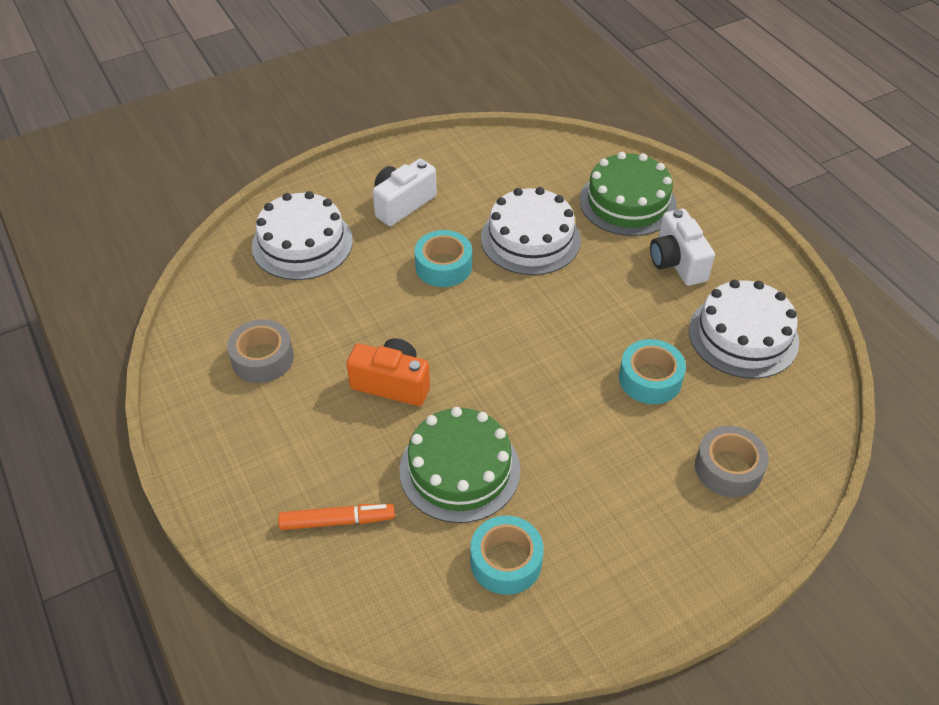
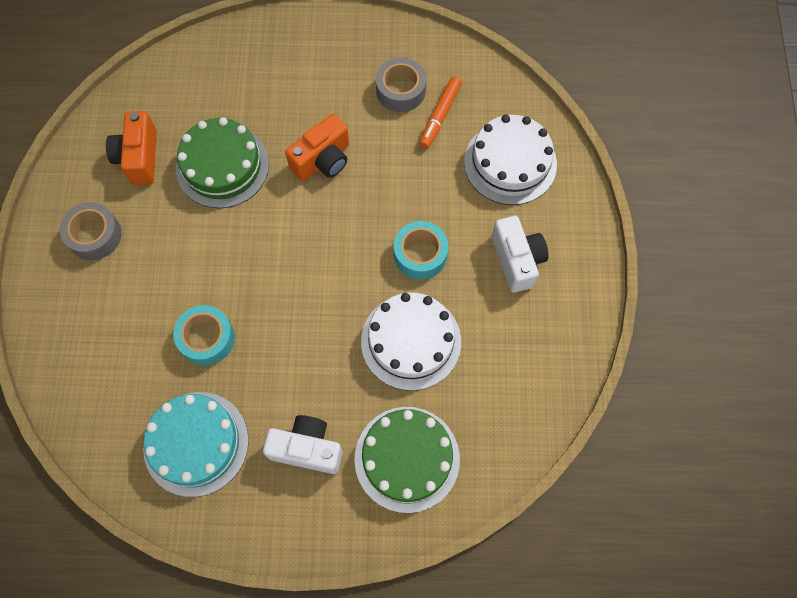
camera: 120 degrees right, 20 degrees up
orange marker [278,504,395,530] -> orange marker moved to [419,77,462,149]
turquoise tape [470,516,544,595] -> orange camera [106,111,157,185]
white cake [689,280,799,379] -> turquoise cake [143,392,249,497]
grey tape [695,426,769,497] -> grey tape moved to [60,202,122,260]

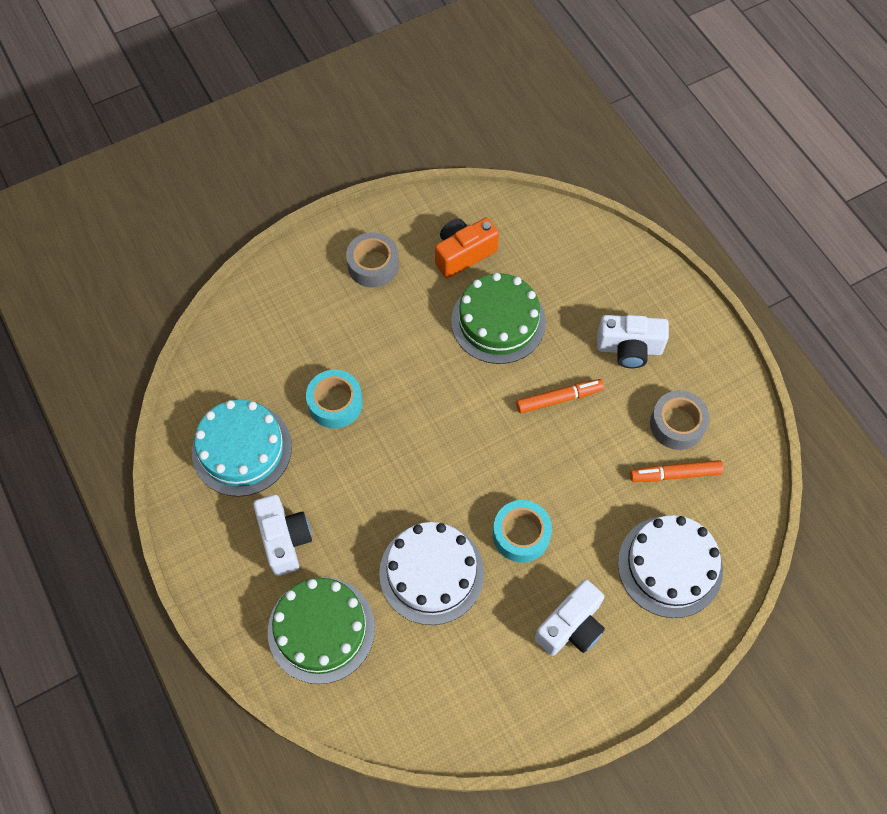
camera: 60 degrees right, 5 degrees down
orange camera [285,114,349,181] -> orange marker [516,379,604,413]
none -> white camera [597,315,669,368]

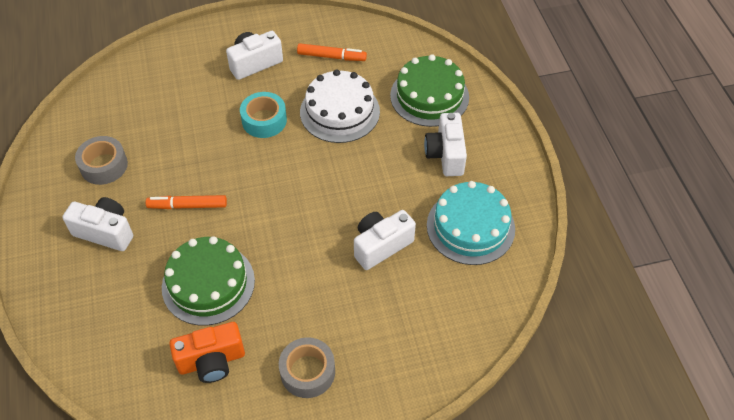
camera: 165 degrees left, 10 degrees down
turquoise tape [306,369,363,429] -> white camera [354,210,416,270]
white cake [618,515,723,618] -> none
orange marker [630,460,724,482] -> orange marker moved to [297,43,367,61]

